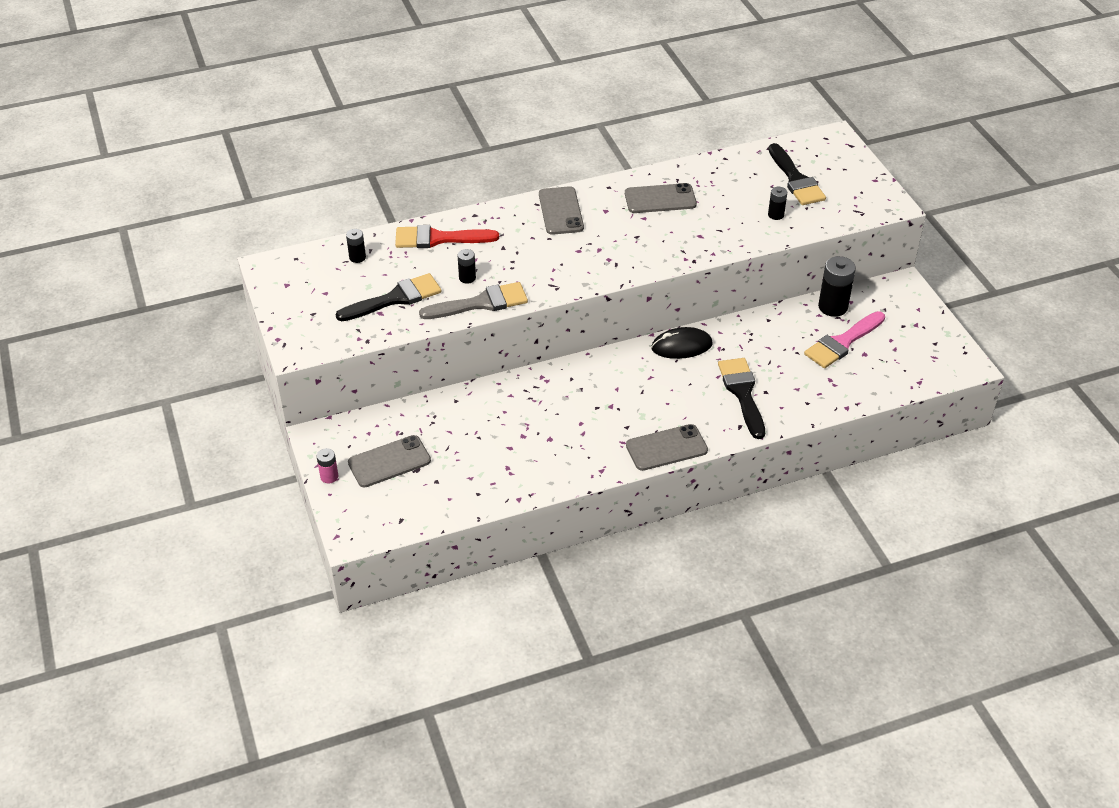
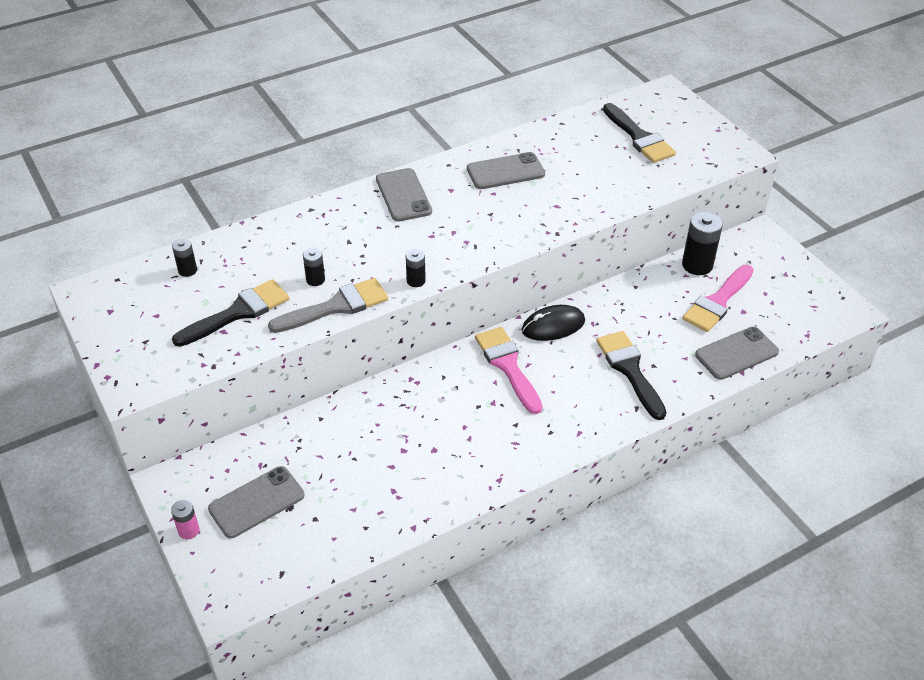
camera: 10 degrees left, 0 degrees up
red brush [395,225,499,248] -> none
grey phone [626,424,708,471] -> grey phone moved to [695,327,779,380]
black battery [768,187,787,220] -> black battery moved to [406,249,426,287]
none -> pink brush [475,327,542,414]

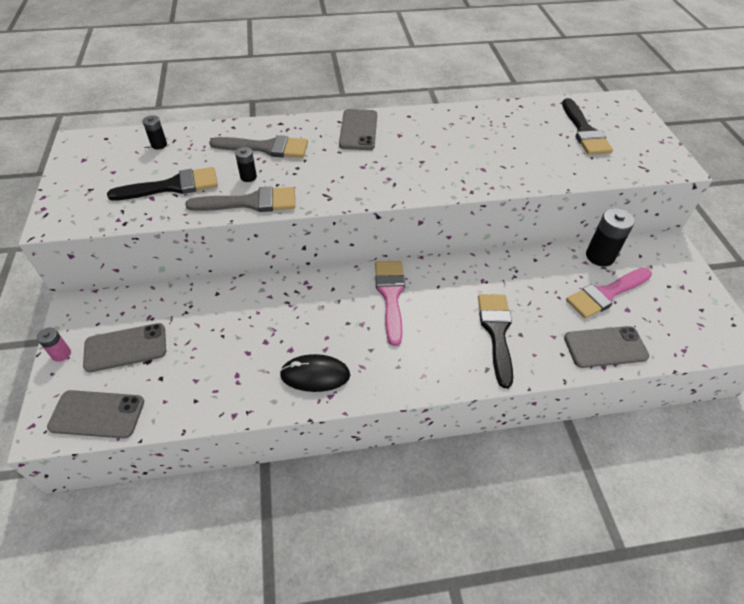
camera: 20 degrees right, 5 degrees up
black battery [406,249,426,287] -> none
grey phone [467,152,545,189] -> grey phone moved to [47,390,144,438]
black mouse [522,305,585,341] -> black mouse moved to [280,354,350,392]
none -> grey brush [209,135,308,158]

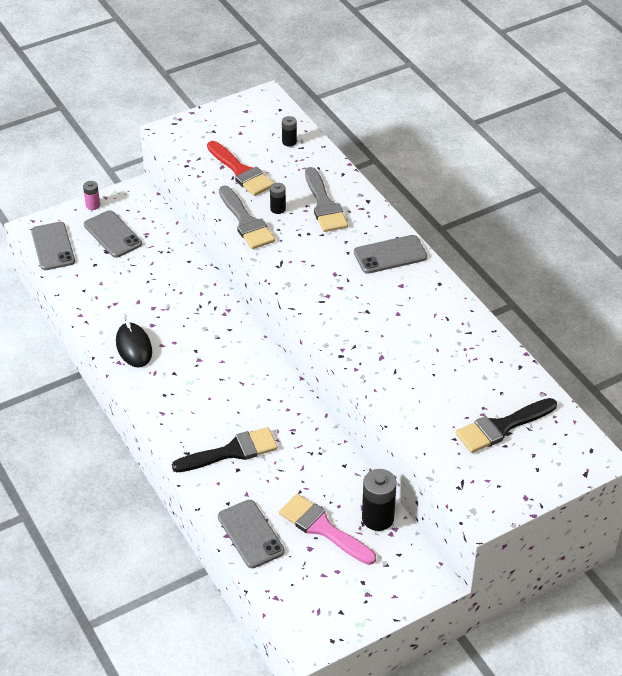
camera: 70 degrees right, 5 degrees down
black brush [107,167,218,201] -> red brush [207,141,273,196]
pink brush [375,261,405,346] -> none

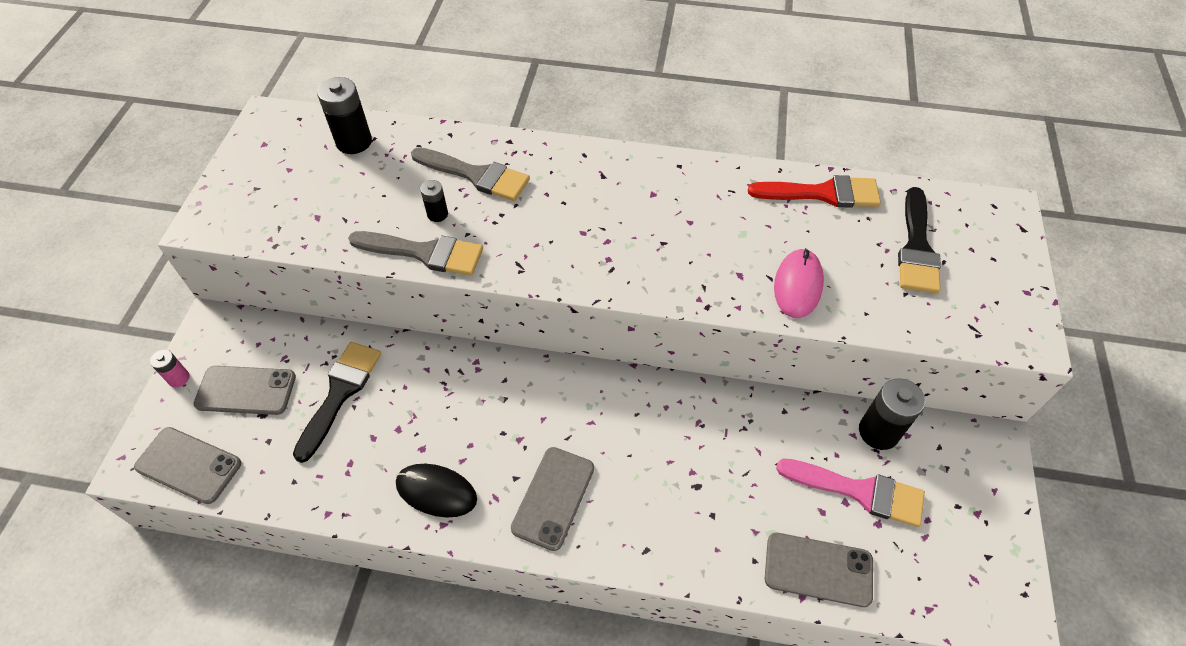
camera: 50 degrees left, 10 degrees up
black brush [172,427,278,472] -> black brush moved to [293,342,381,463]
red brush [207,141,273,196] -> red brush moved to [748,175,881,208]
pink brush [279,494,376,565] -> pink brush turned 150 degrees counterclockwise [776,458,925,527]
black battery [282,116,297,147] -> black battery [317,77,372,154], size x1.83
grey phone [354,235,427,274] -> grey phone moved to [511,447,594,551]
none -> pink mouse [774,248,824,318]

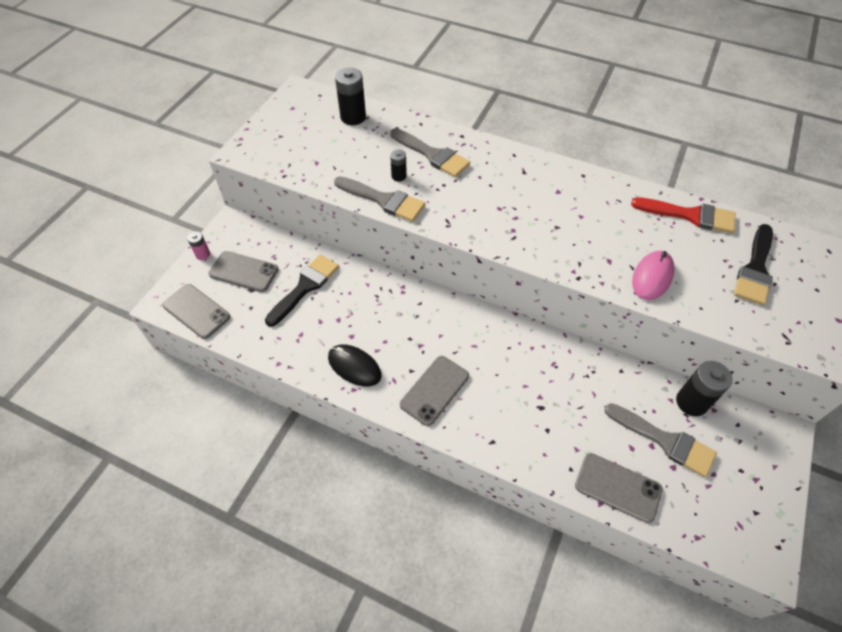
camera: 15 degrees right, 0 degrees up
pink brush [776,458,925,527] -> grey brush [604,403,717,477]

